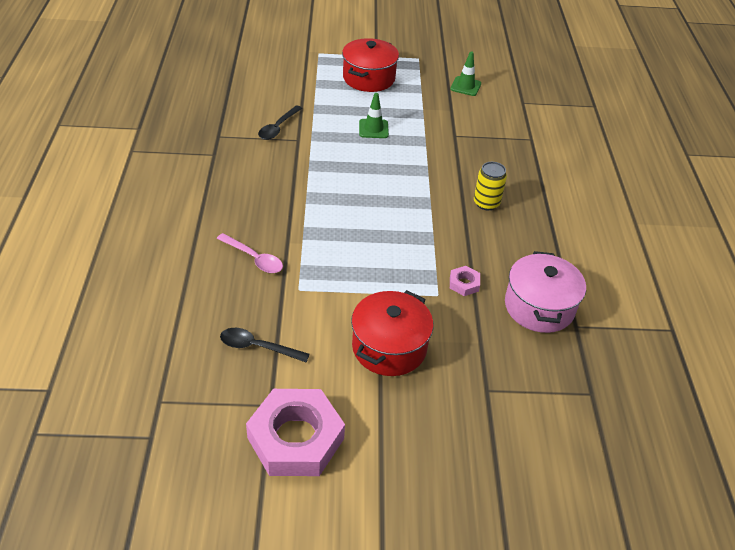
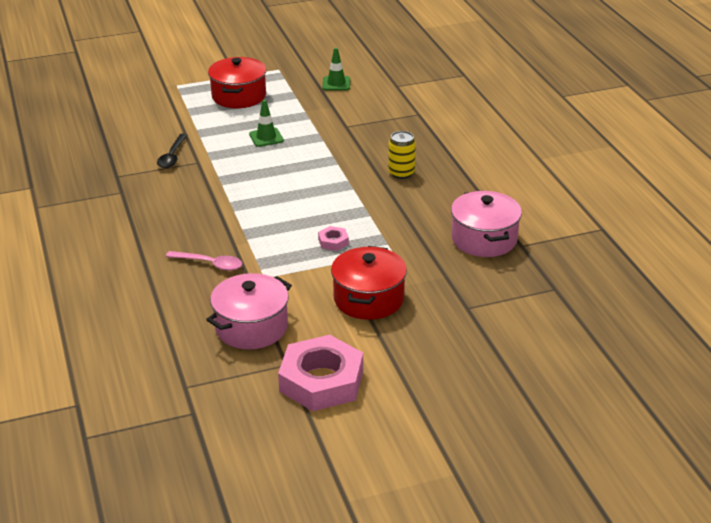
camera: 15 degrees left, 10 degrees down
black spoon [220,328,310,362] -> pink pot [206,273,292,349]
pink nut [450,266,480,296] -> pink nut moved to [318,226,349,251]

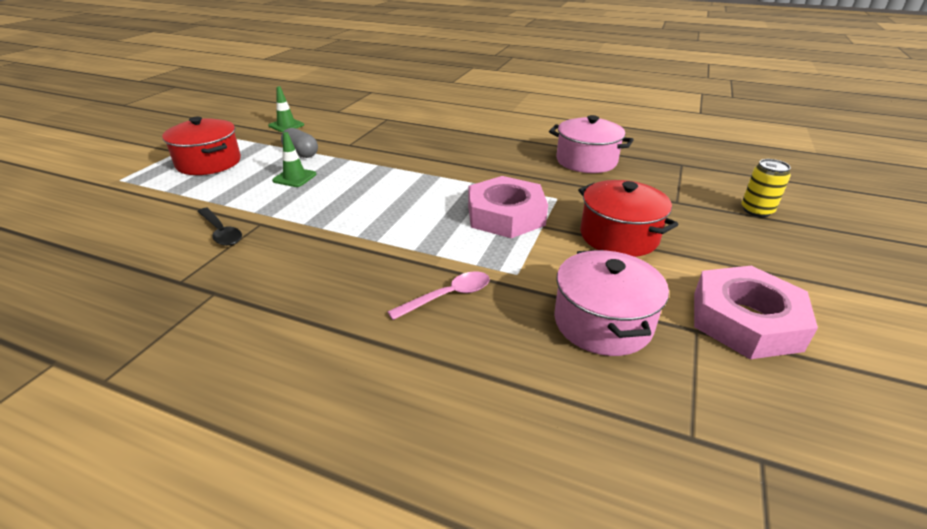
camera: 50 degrees left, 0 degrees up
pink nut [318,226,349,251] -> pink nut [468,176,548,238], size x2.38
yellow can [388,131,416,179] -> yellow can moved to [741,159,791,217]
none -> grey capsule [281,128,318,158]

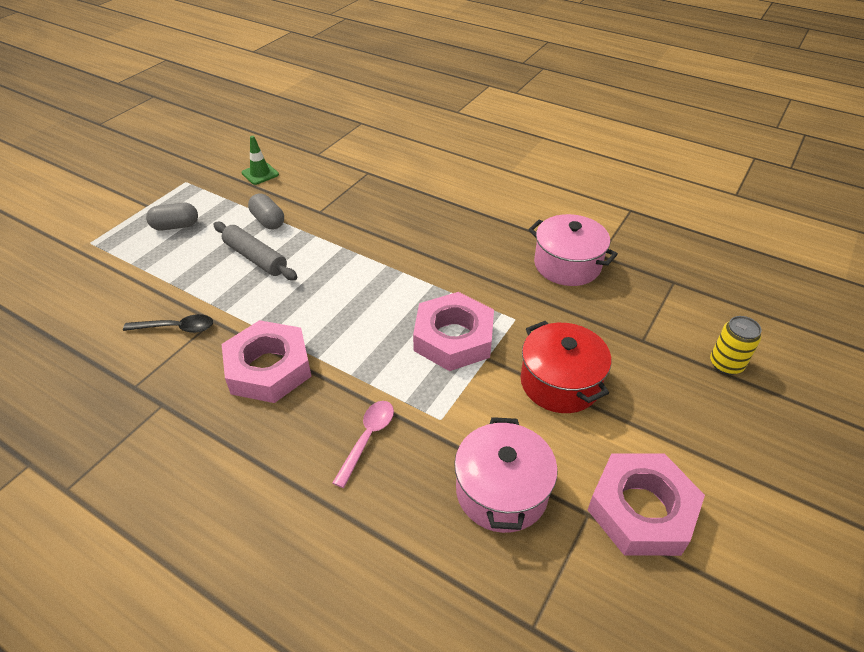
camera: 10 degrees right, 10 degrees up
red pot [162,117,241,175] -> grey capsule [146,203,198,231]
black spoon [197,208,242,246] -> black spoon turned 60 degrees counterclockwise [123,314,213,333]
green traffic cone [272,132,317,187] -> grey rolling pin [213,222,297,280]
pink spoon [387,271,490,320] -> pink spoon turned 45 degrees counterclockwise [332,401,394,488]
none -> pink nut [222,320,312,403]

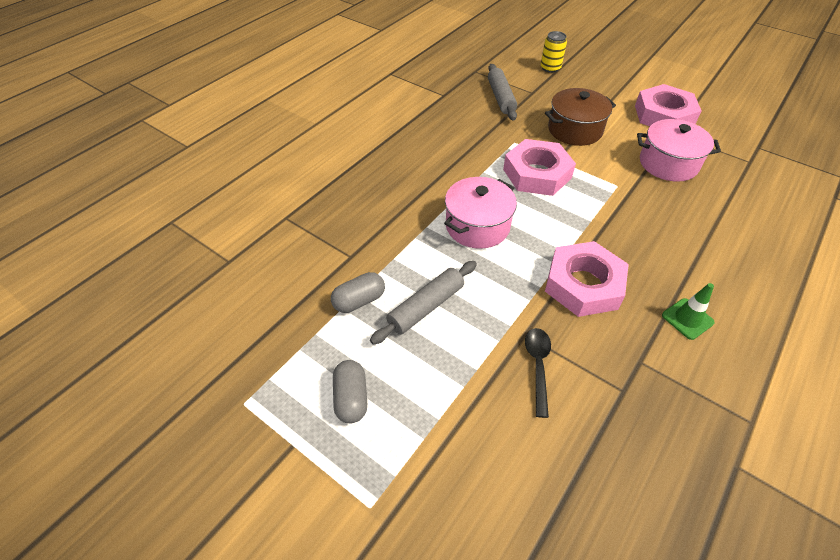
camera: 85 degrees left, 5 degrees up
green traffic cone [241,136,279,185] -> green traffic cone moved to [662,283,715,340]
pink spoon [332,401,394,488] -> none
red pot [520,321,611,413] -> brown pot [545,88,616,146]
pink pot [528,214,618,286] -> pink pot moved to [444,177,517,249]
none -> grey rolling pin [488,64,517,121]

